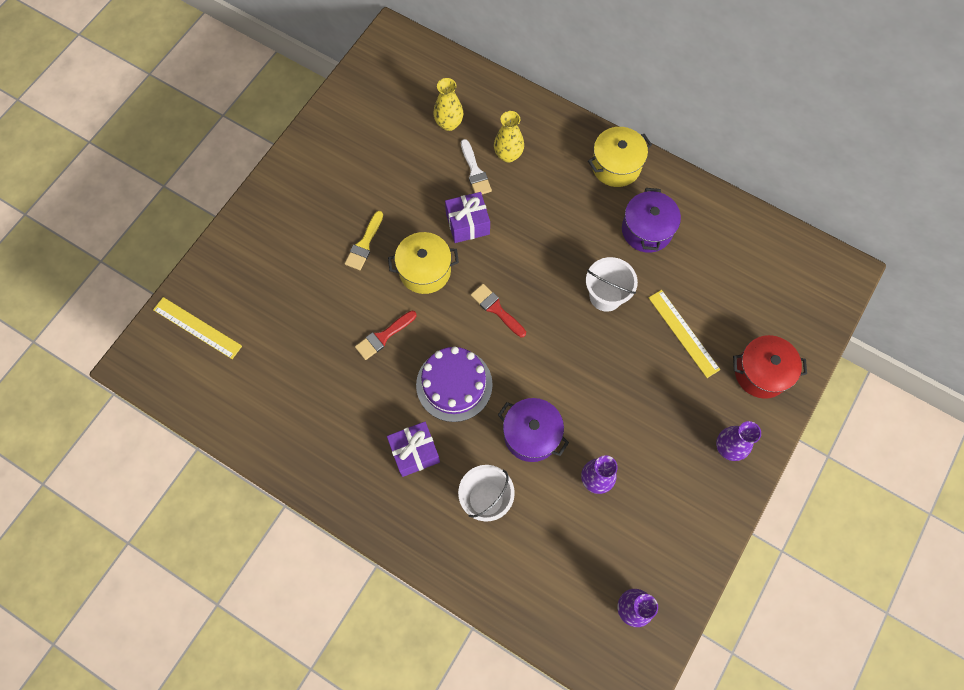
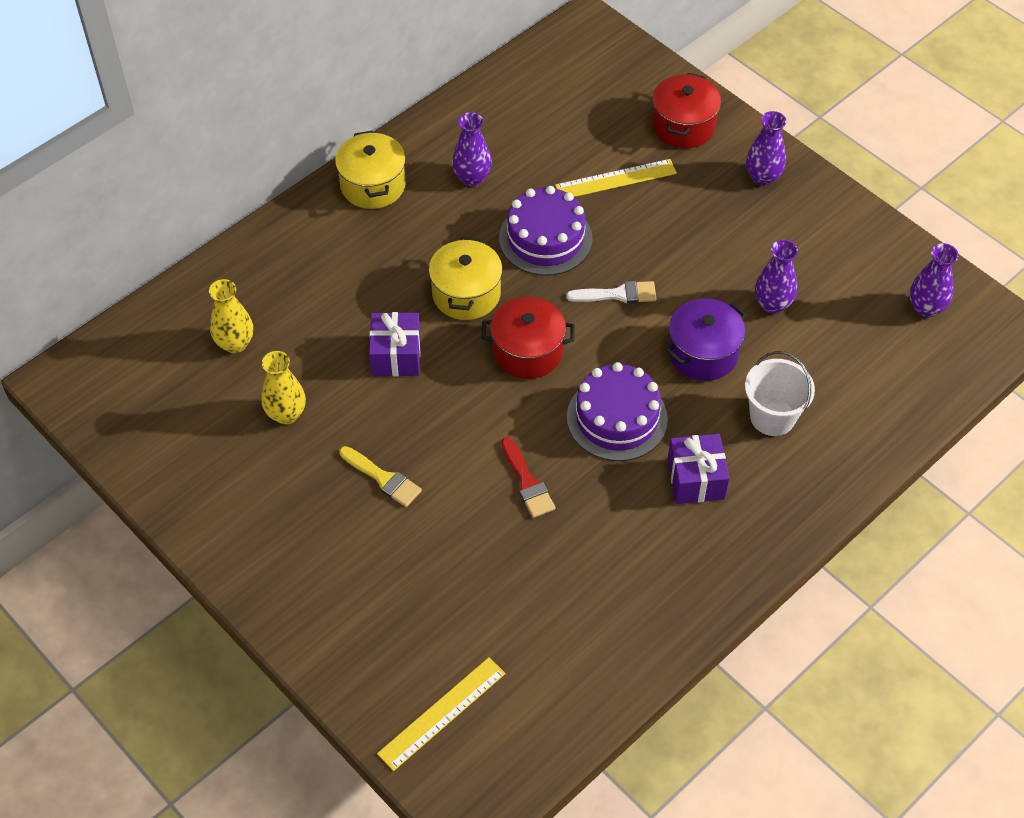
camera: 75 degrees left, 15 degrees down
yellow pot [388,232,459,294] -> yellow pot moved to [429,237,503,320]
white brush [461,139,492,194] -> white brush moved to [566,281,656,304]
red brush [471,284,526,337] -> red pot [481,297,575,379]
yellow vase [494,111,524,162] -> yellow vase moved to [261,351,306,424]
white bucket [586,257,638,311] -> purple cake [499,186,593,276]
purple pot [622,188,681,253] -> purple vase [452,112,492,187]

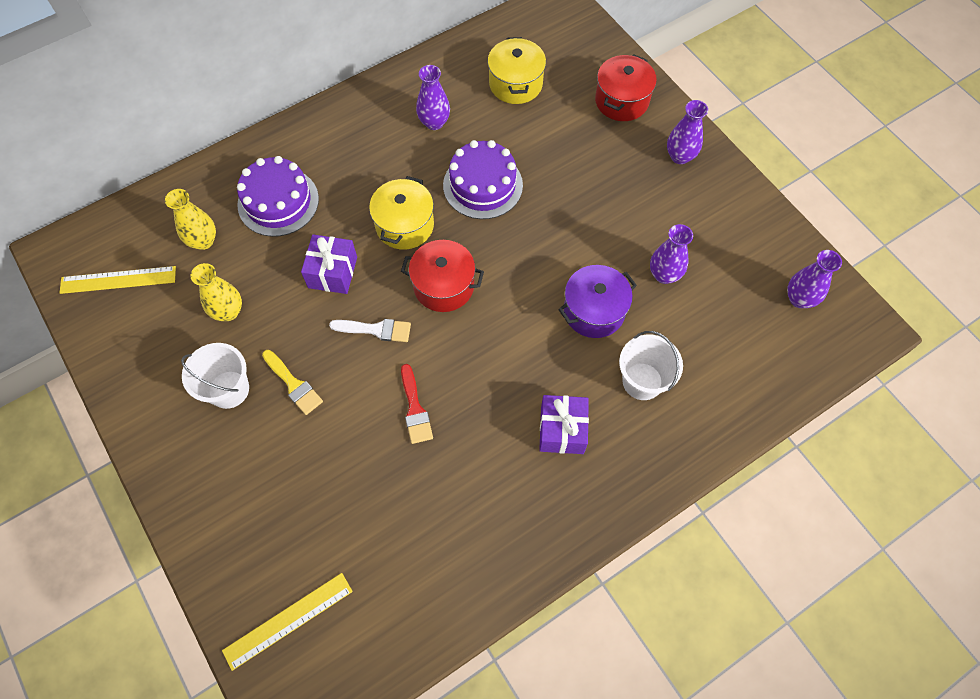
camera: 10 degrees right, 10 degrees up
yellow pot [335,131,406,209] -> yellow pot moved to [488,37,546,104]
yellow ruler [555,159,677,197] -> yellow ruler moved to [60,266,176,294]
white brush [566,281,656,304] -> white brush moved to [329,319,411,342]
purple cake [567,362,668,461] -> purple cake moved to [237,156,319,237]
none -> white bucket [181,343,249,409]

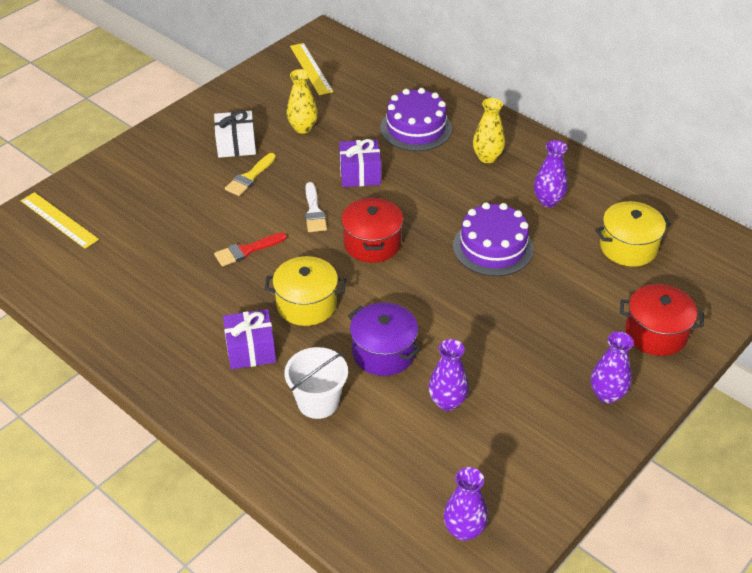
camera: 75 degrees right, 20 degrees down
yellow vase [165,189,216,250] -> yellow vase moved to [473,98,505,163]
white bucket [181,343,249,409] -> white gift [214,110,256,158]
yellow pot [369,176,434,250] -> yellow pot moved to [265,256,346,326]

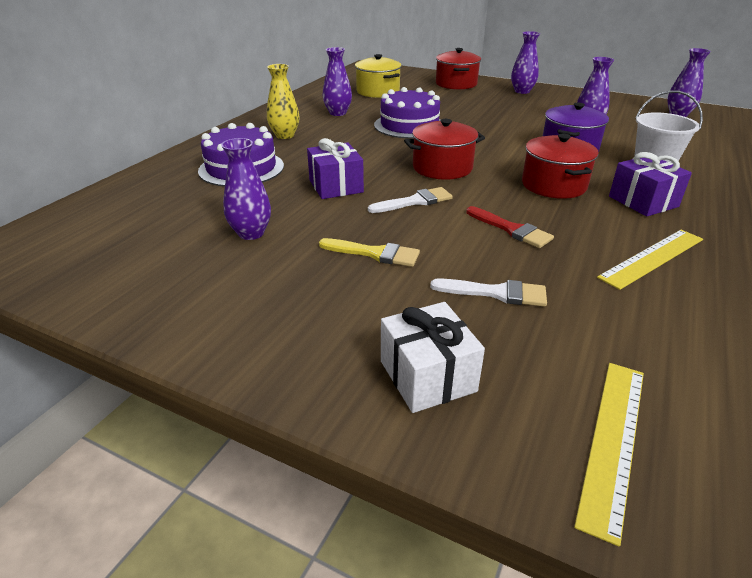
camera: 105 degrees left, 10 degrees down
white gift [214,110,256,158] -> white gift moved to [381,302,485,413]
yellow pot [265,256,346,326] -> red pot [522,134,599,199]
yellow vase [287,69,318,134] -> purple vase [221,138,271,240]
yellow ruler [290,43,333,95] -> yellow ruler moved to [597,230,703,290]
none -> white brush [430,278,547,307]

